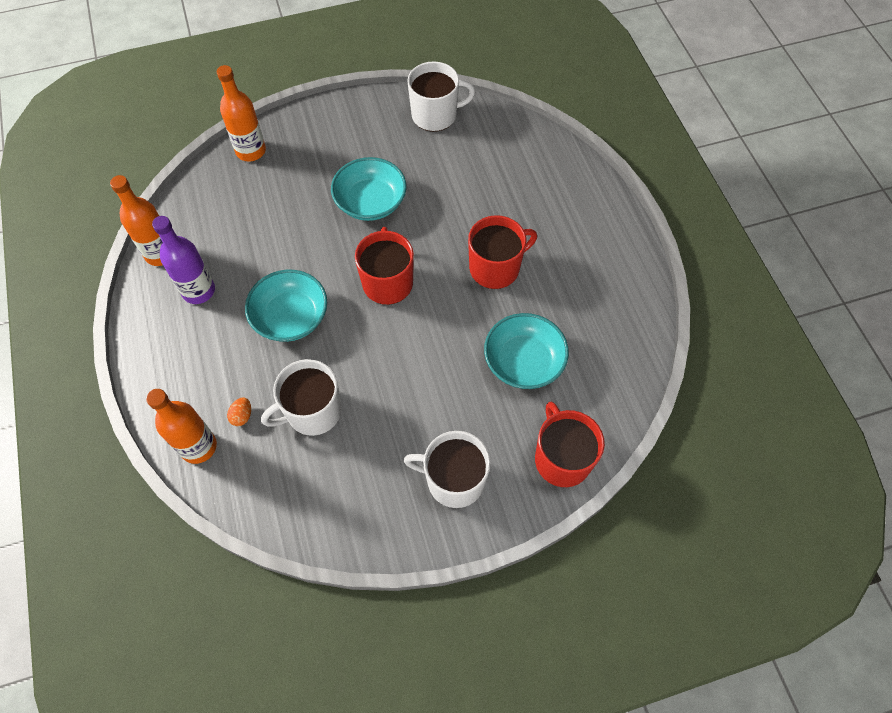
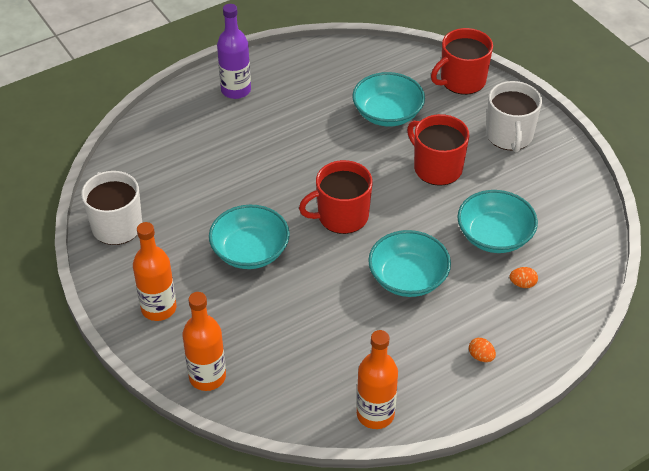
camera: 105 degrees left, 15 degrees down
orange bottle [146,389,217,464] -> orange bottle moved to [133,222,176,321]
purple bottle [152,216,215,304] -> purple bottle moved to [217,4,251,99]
white mug [261,359,342,436] -> turquoise bowl [457,190,538,253]
red mug [468,215,537,289] -> red mug moved to [407,114,469,186]
none -> orange egg [469,338,496,362]

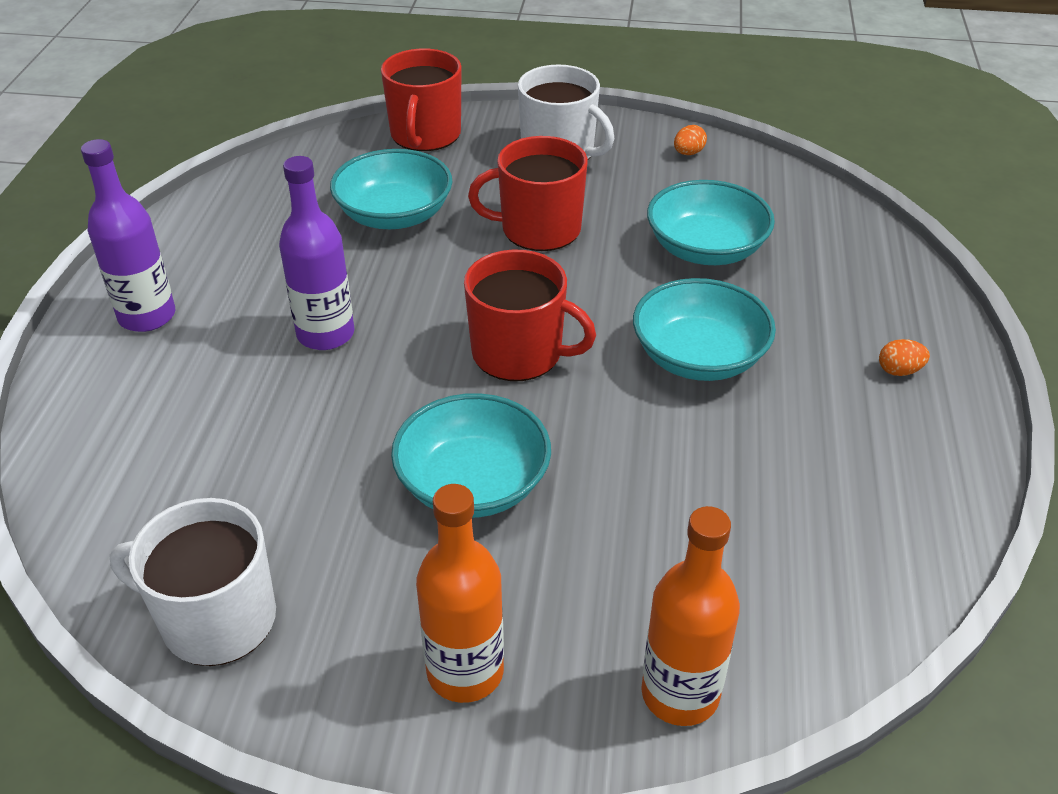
camera: 50 degrees left, 5 degrees down
red mug [299,160,373,234] -> red mug turned 90 degrees counterclockwise [464,250,596,381]
orange bottle [357,330,398,429] -> none
orange egg [510,267,538,288] -> orange egg moved to [674,125,707,155]
none -> purple bottle [279,156,354,350]

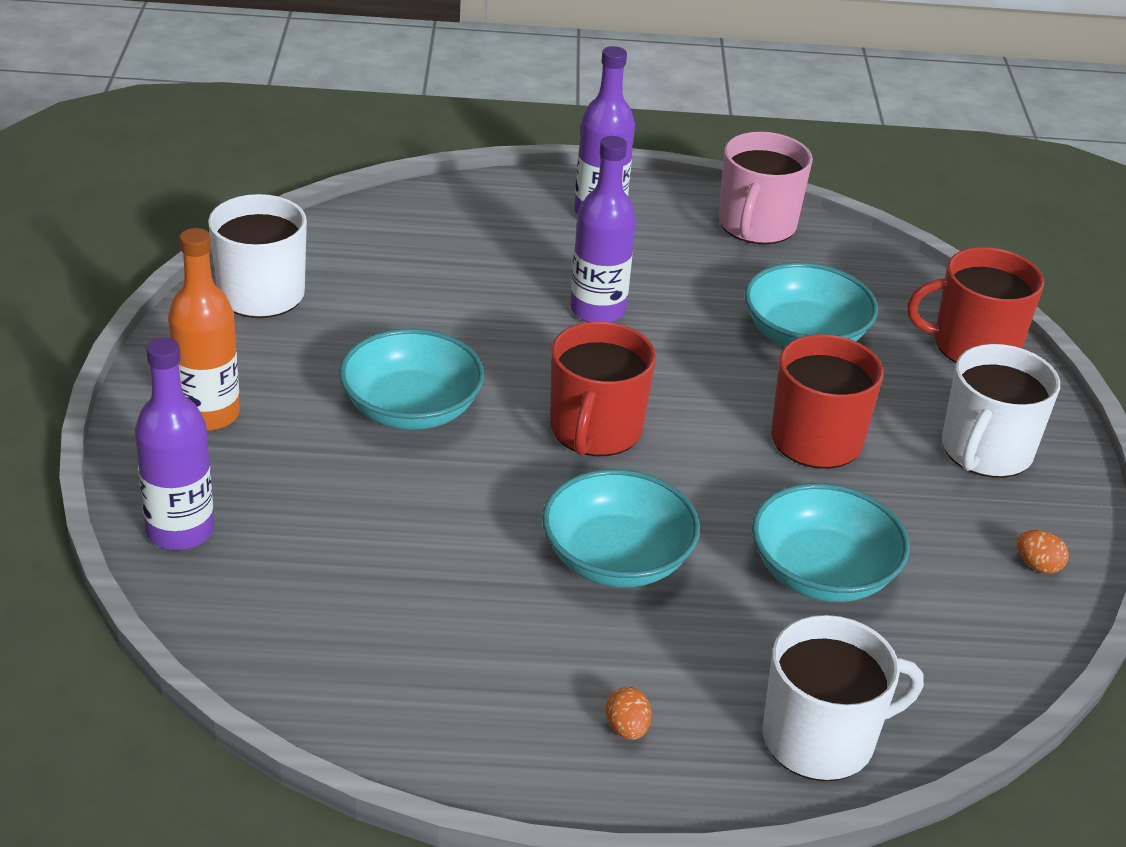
camera: 80 degrees right, 5 degrees down
orange bottle [641,506,740,726] -> purple bottle [135,337,214,550]
none -> pink mug [719,132,813,244]
none -> white mug [763,615,924,781]

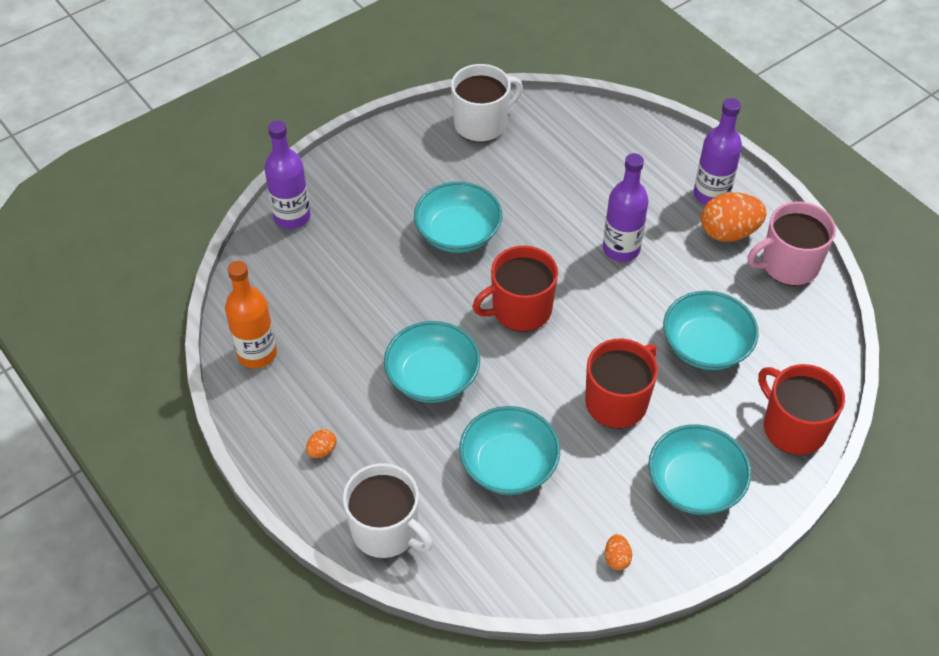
camera: 55 degrees right, 15 degrees up
orange bottle [168,228,240,431] -> orange bottle moved to [225,261,277,369]
white mug [942,344,1060,478] -> turquoise bowl [648,424,751,515]
none -> orange egg [701,192,767,242]

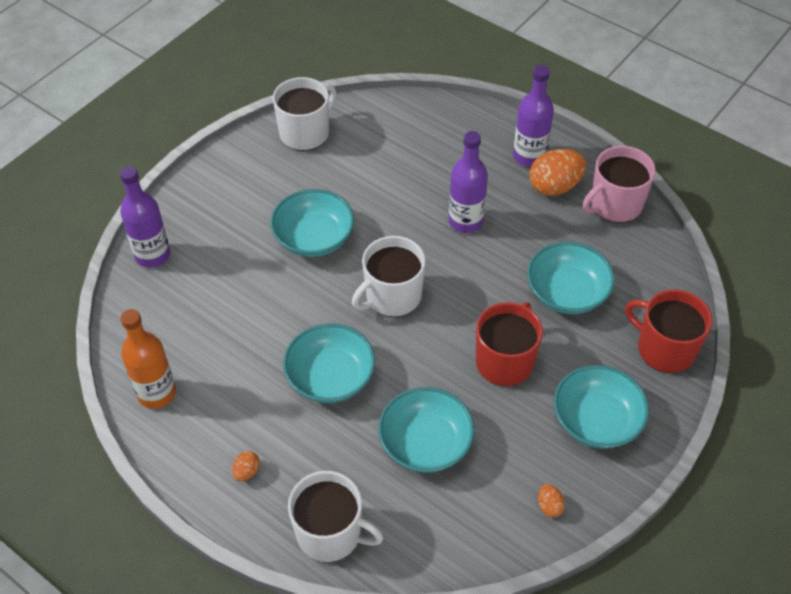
camera: 15 degrees left, 0 degrees up
red mug [472,246,558,332] -> white mug [352,236,426,317]

